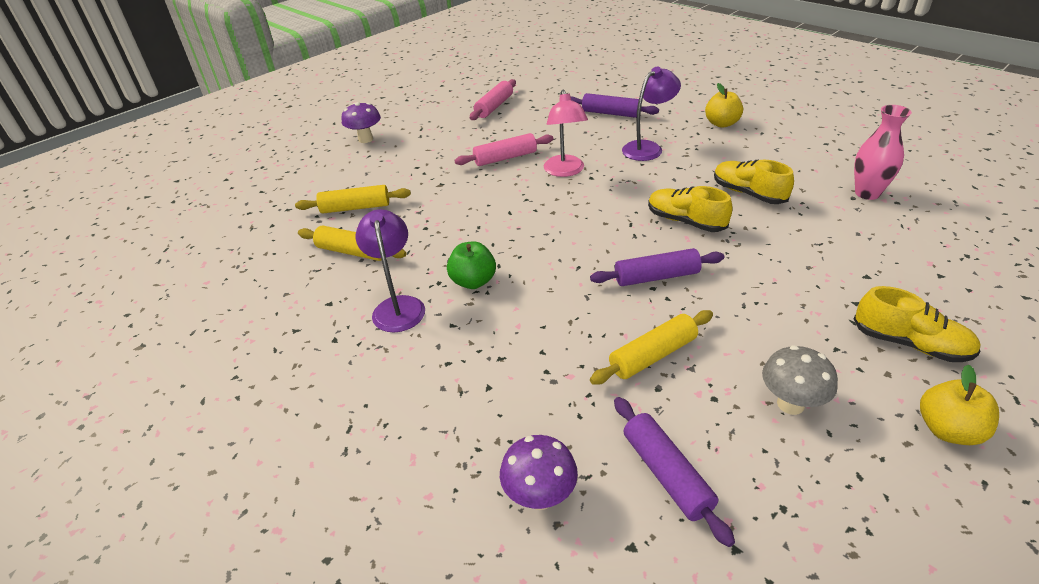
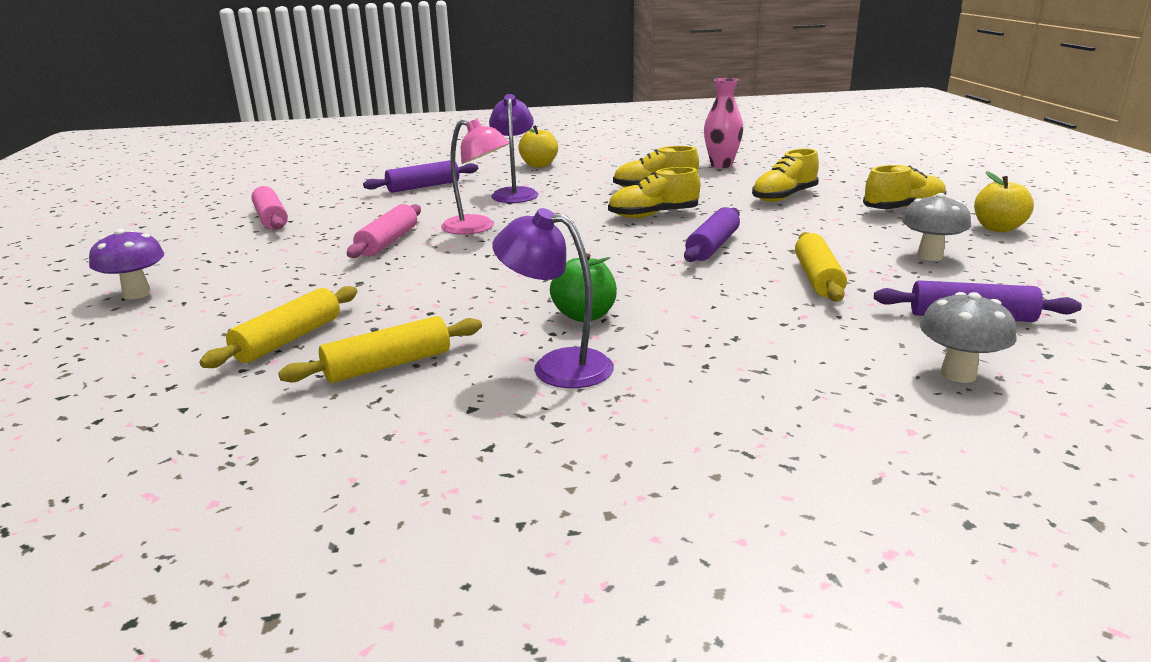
camera: 55 degrees left, 15 degrees down
purple mushroom [500,435,578,510] -> grey mushroom [920,292,1017,383]
none -> yellow shoe [752,148,819,202]

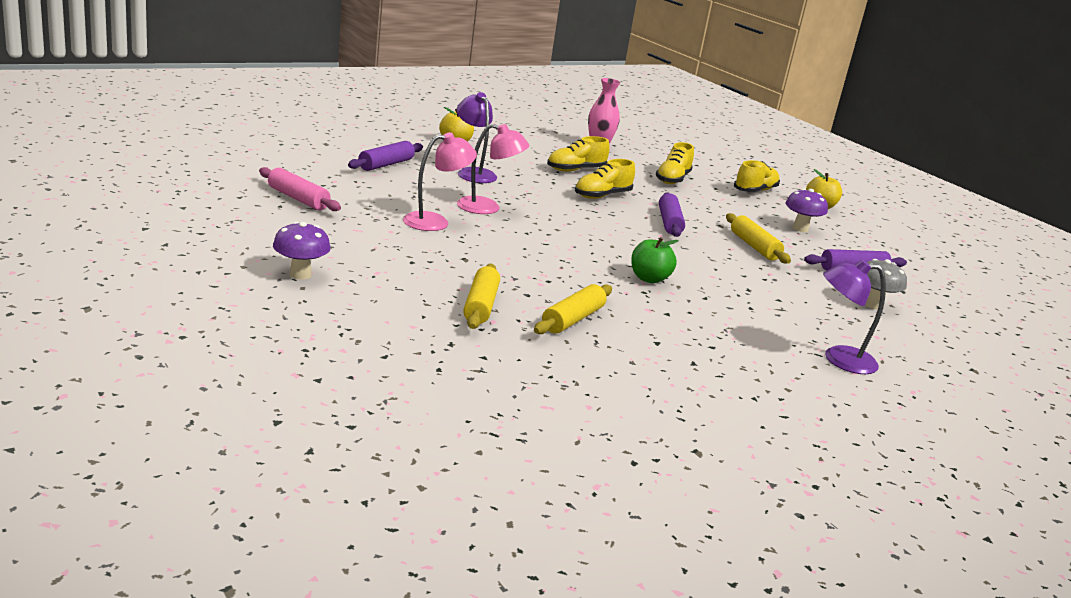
camera: 30 degrees left, 0 degrees up
pink rolling pin [347,204,421,258] -> pink lamp [403,132,477,231]
purple lamp [492,208,614,388] -> purple lamp moved to [823,260,886,374]
grey mushroom [902,193,971,261] -> purple mushroom [786,189,828,232]

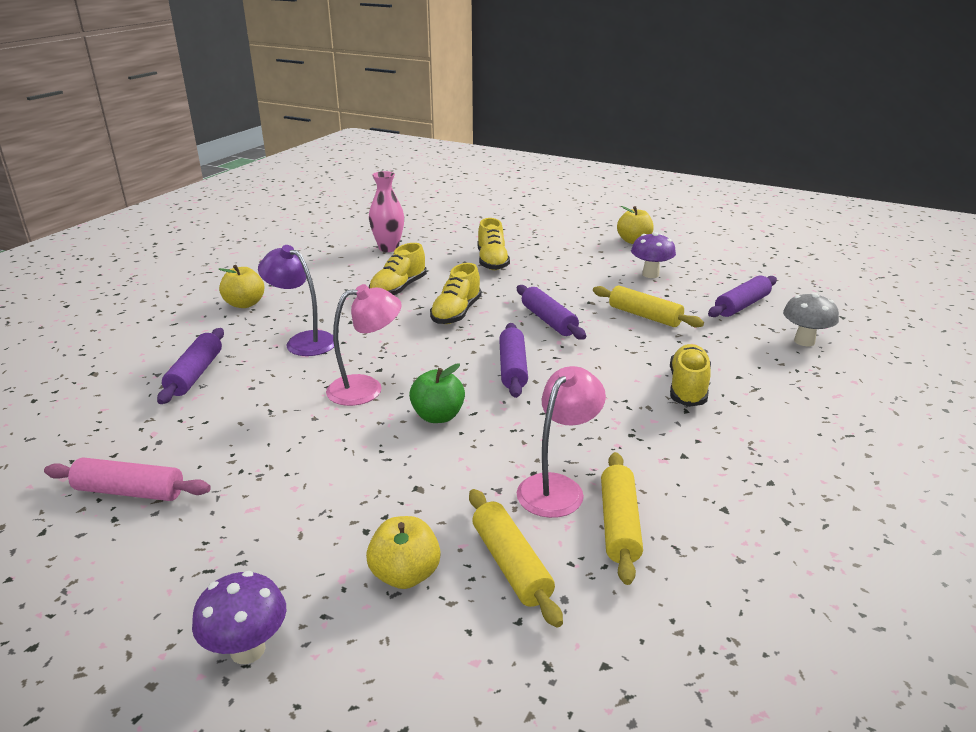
camera: 25 degrees left, 5 degrees up
pink lamp [403,132,477,231] -> pink lamp moved to [516,366,606,518]
green apple [631,237,679,283] -> green apple moved to [409,363,465,423]
yellow shoe [734,160,780,193] -> yellow shoe moved to [670,344,711,407]
purple lamp [823,260,886,374] -> none
none -> yellow apple [366,516,441,589]
none -> purple rolling pin [499,323,528,398]

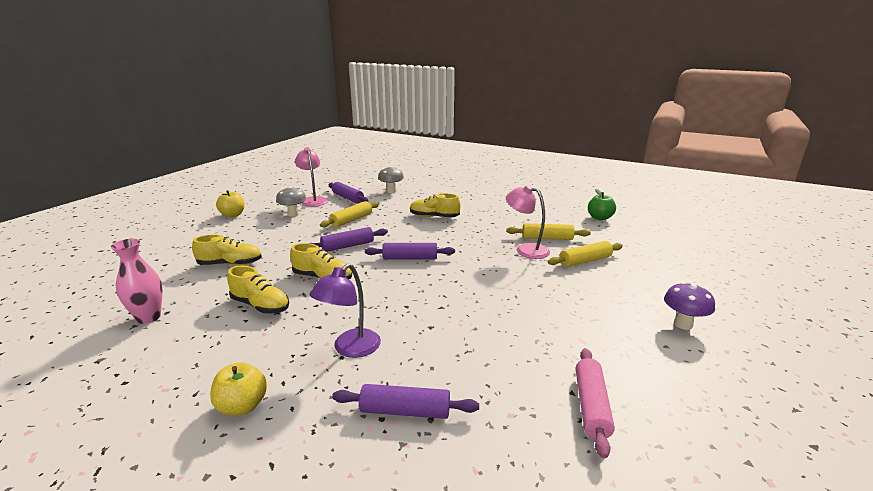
camera: 90 degrees left, 5 degrees down
pink lamp [326,284,401,406] -> pink lamp moved to [295,147,328,207]
yellow apple [366,516,441,589] -> none
green apple [409,363,465,423] -> green apple moved to [588,189,616,220]
purple mushroom [631,232,676,278] -> grey mushroom [276,186,307,217]

